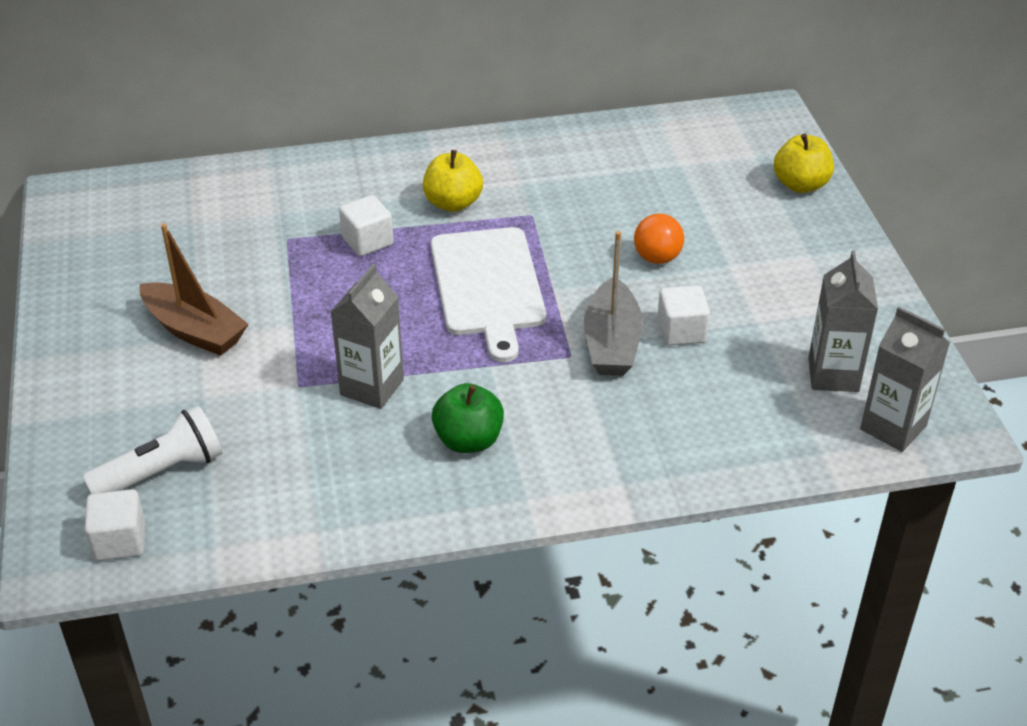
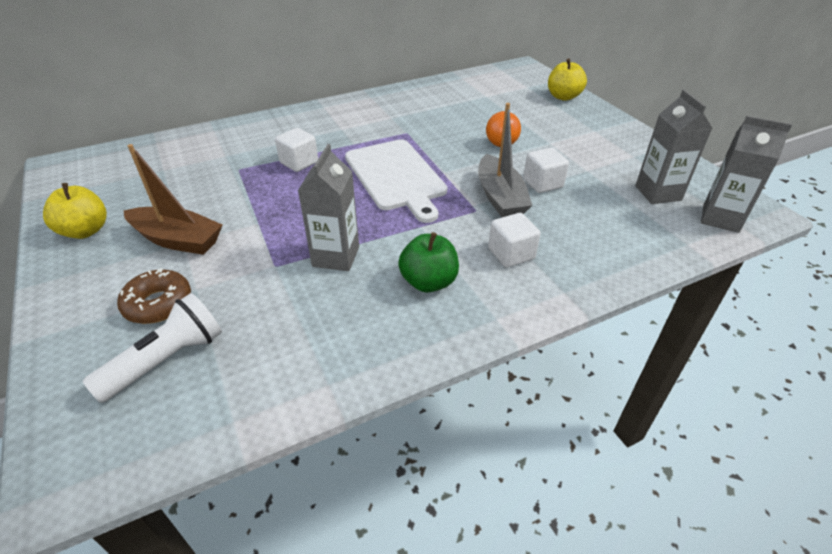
camera: 15 degrees left, 0 degrees up
white cube [85,489,145,561] -> white cube moved to [488,213,541,267]
yellow apple [423,150,483,212] -> yellow apple moved to [43,183,107,239]
none -> brown donut [117,268,191,324]

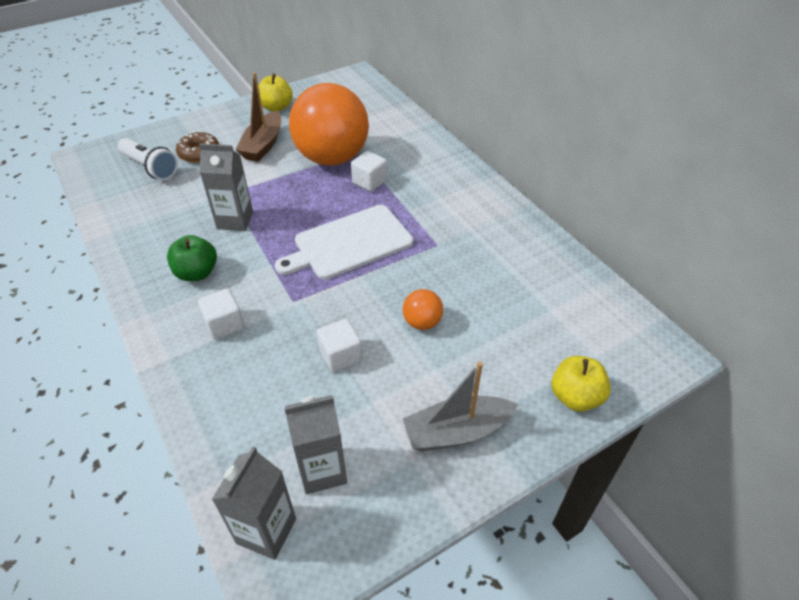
camera: 85 degrees right, 5 degrees up
grey boat [478,103,532,217] -> grey boat moved to [403,362,518,451]
none -> orange ball [289,83,369,166]

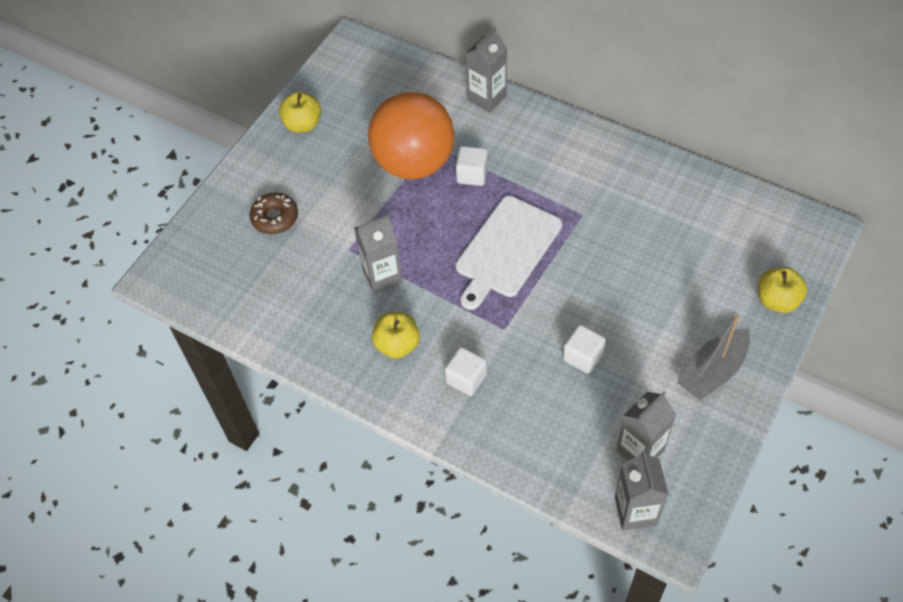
camera: 25 degrees left, 10 degrees up
white flashlight [118,138,178,180] -> none
green apple [167,235,217,281] -> yellow apple [372,312,420,359]
brown boat [236,72,281,162] -> none
orange ball [403,289,443,330] -> none
none -> grey carton [466,27,507,113]

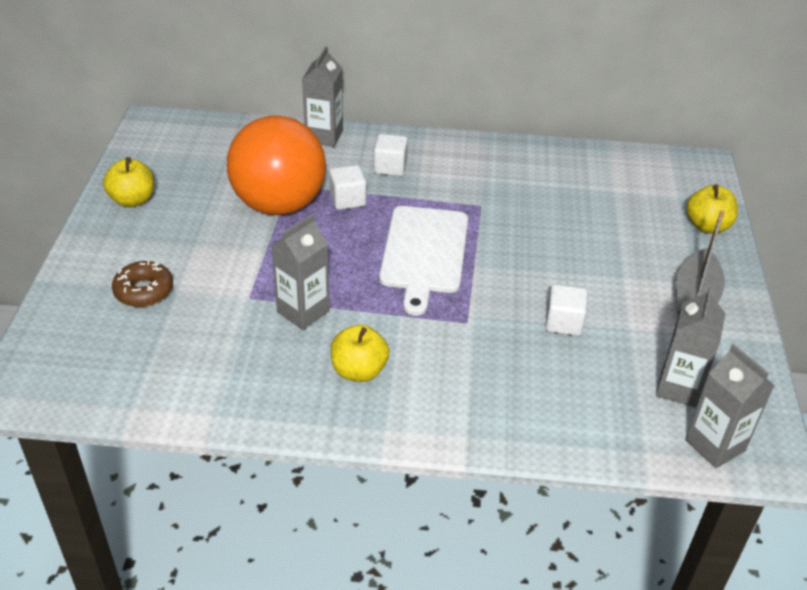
camera: 30 degrees left, 15 degrees down
white cube [445,347,487,396] -> white cube moved to [374,134,408,176]

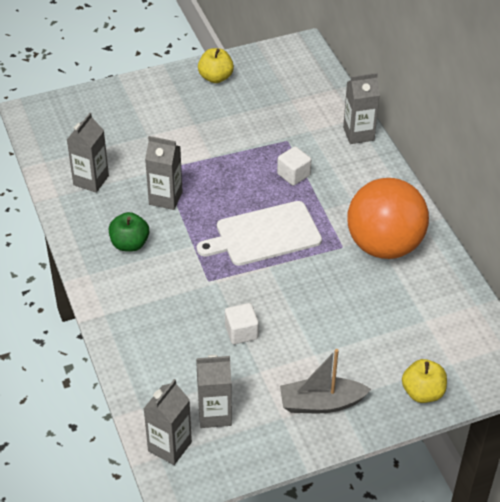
camera: 65 degrees right, 5 degrees up
brown donut [112,260,173,307] -> none
orange ball [227,115,326,215] -> orange ball moved to [348,178,429,259]
yellow apple [331,325,389,382] -> green apple [109,212,149,252]
white cube [374,134,408,176] -> none
none -> grey carton [67,113,109,193]

